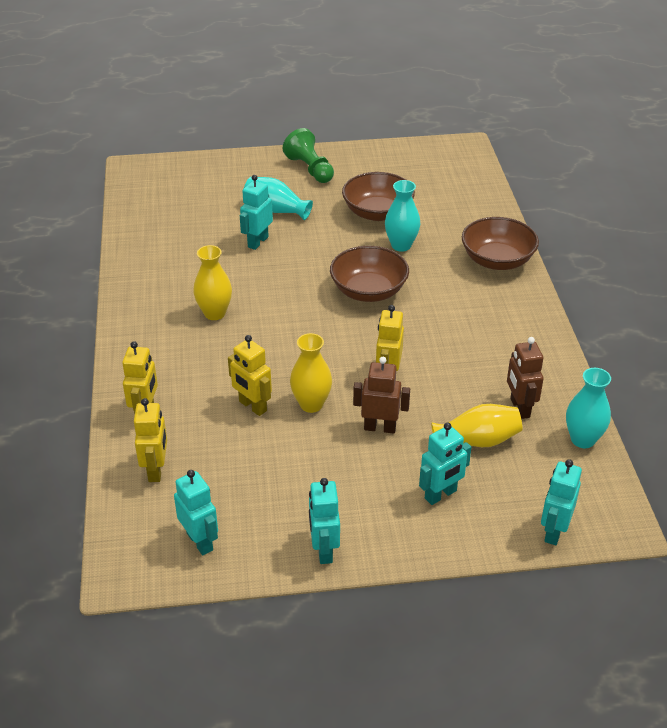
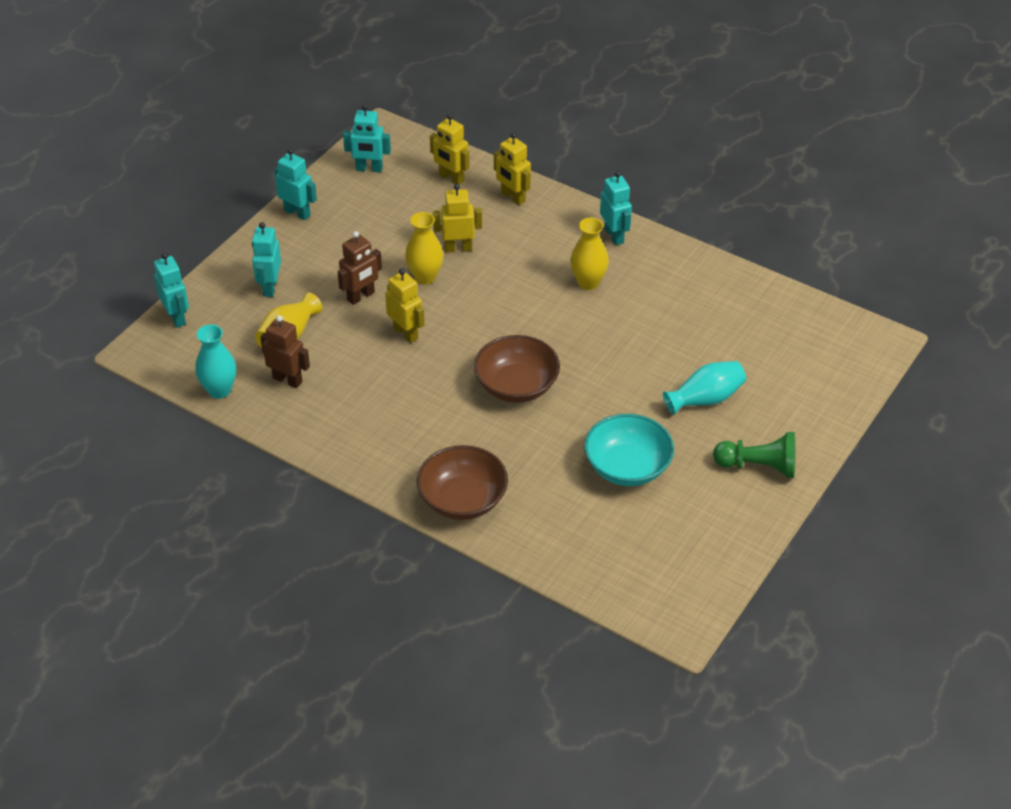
camera: 130 degrees right, 5 degrees up
turquoise robot [240,175,273,250] -> turquoise robot moved to [600,171,632,245]
brown bowl [342,172,415,221] -> turquoise bowl [584,414,674,486]
turquoise vase [385,180,420,252] -> none

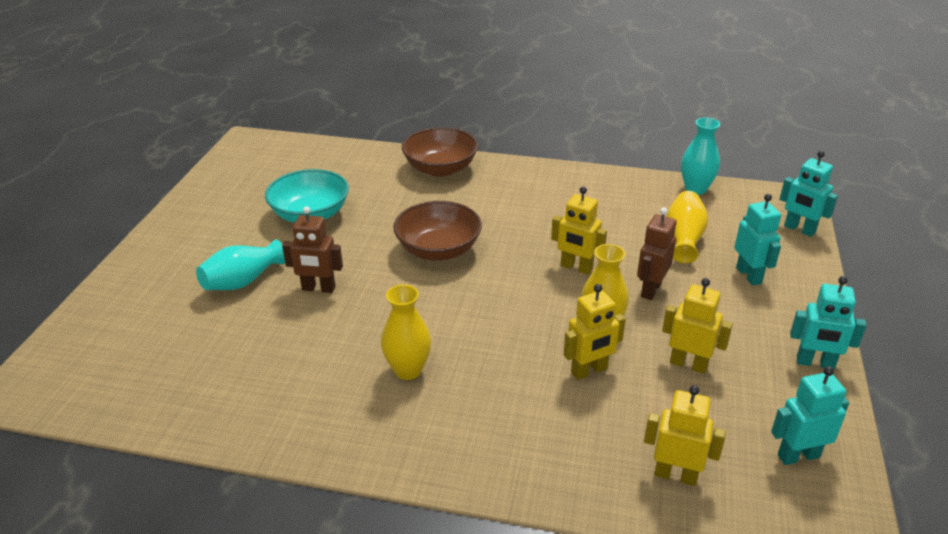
camera: 160 degrees right, 10 degrees down
brown robot [260,315,310,388] -> brown robot moved to [282,206,343,293]
yellow robot [494,133,531,205] -> yellow robot moved to [662,278,733,374]
turquoise robot [600,171,632,245] -> none
green pawn [713,432,795,478] -> none

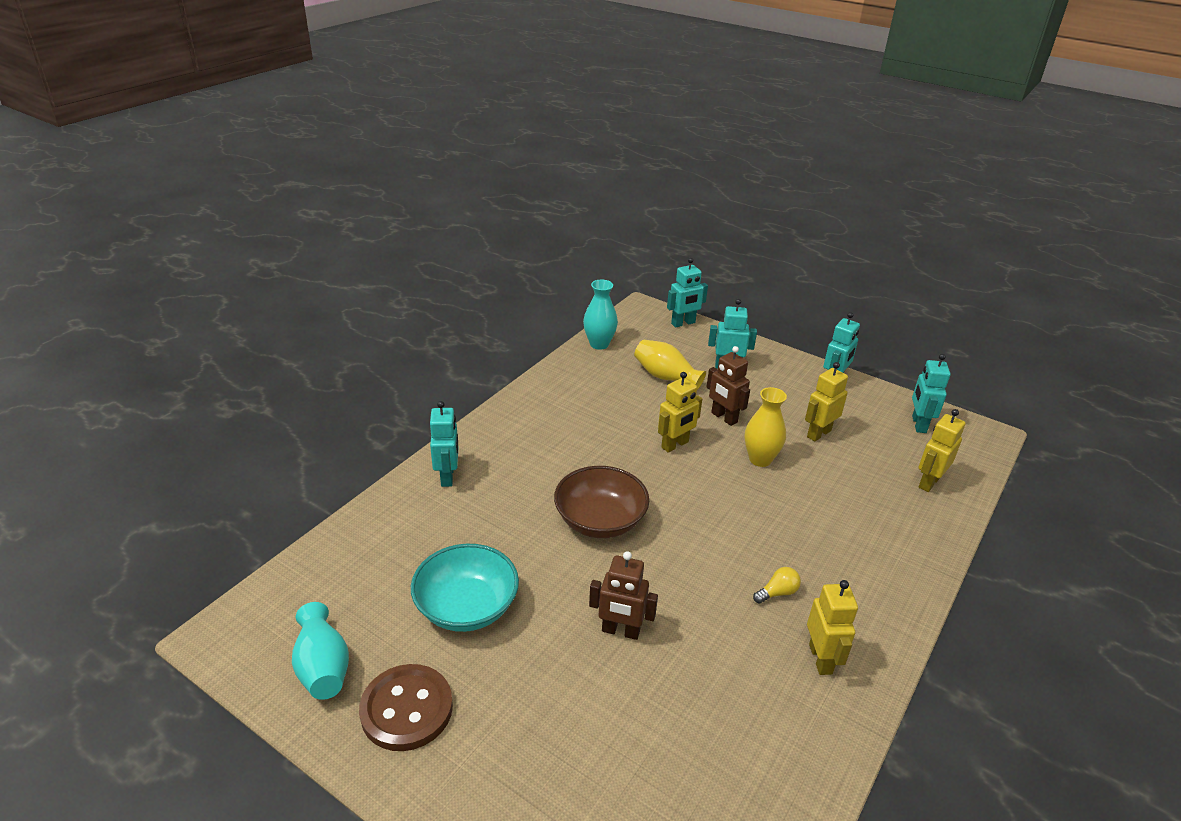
camera: 70 degrees left, 0 degrees up
turquoise vase [196,239,285,290] -> turquoise vase moved to [292,602,349,700]
brown robot [282,206,343,293] -> brown robot turned 75 degrees clockwise [589,551,658,640]
yellow vase [381,284,431,380] -> yellow light bulb [753,567,801,603]
brown bowl [402,127,478,177] -> turquoise robot [430,401,458,487]
yellow robot [564,284,626,380] -> yellow robot moved to [807,580,858,675]
none -> brown button [359,664,453,751]

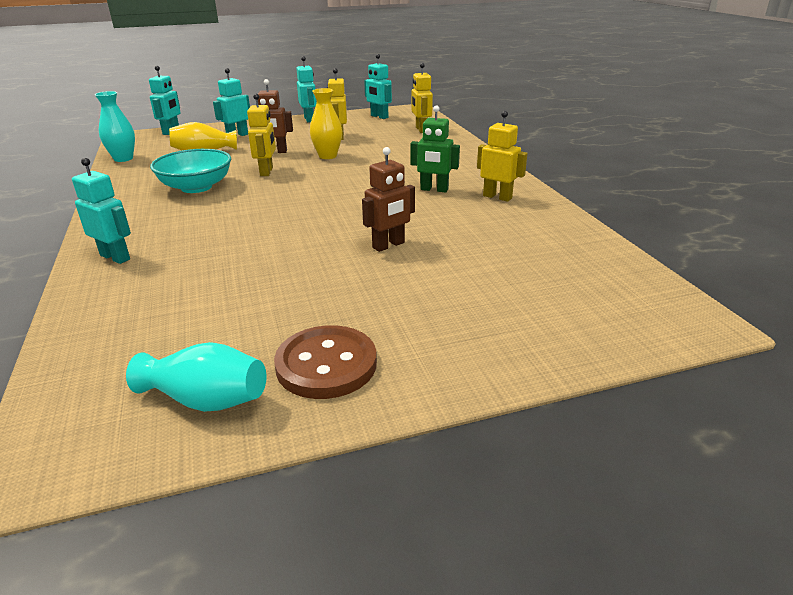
camera: 50 degrees left, 5 degrees down
turquoise bowl [411,544,519,632] -> turquoise bowl moved to [150,149,231,193]
brown bowl [554,466,649,538] -> none
yellow light bulb [753,567,801,603] -> green robot [410,105,460,193]

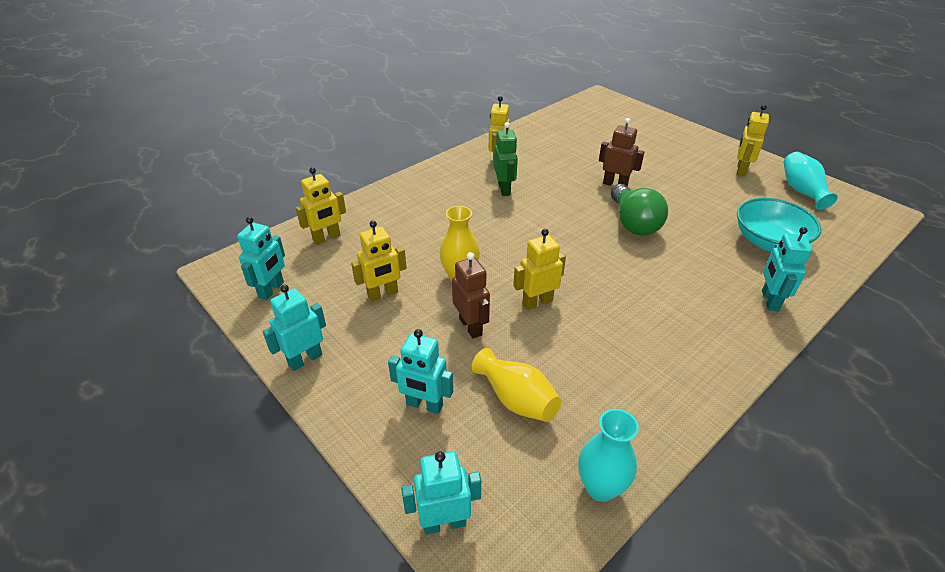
camera: 115 degrees left, 10 degrees up
turquoise bowl [150,149,231,193] -> turquoise bowl moved to [737,198,821,251]
brown button [274,325,377,399] -> yellow robot [737,105,769,176]
none -> green light bulb [611,184,668,236]

